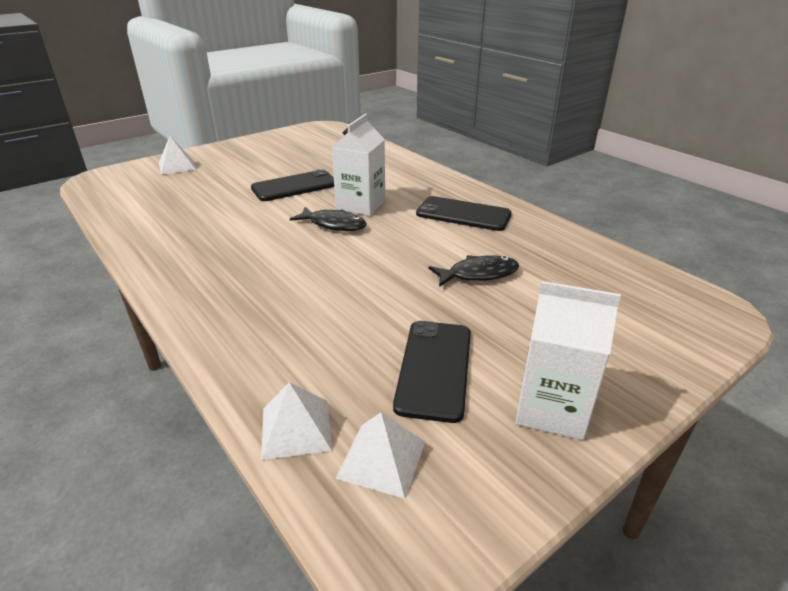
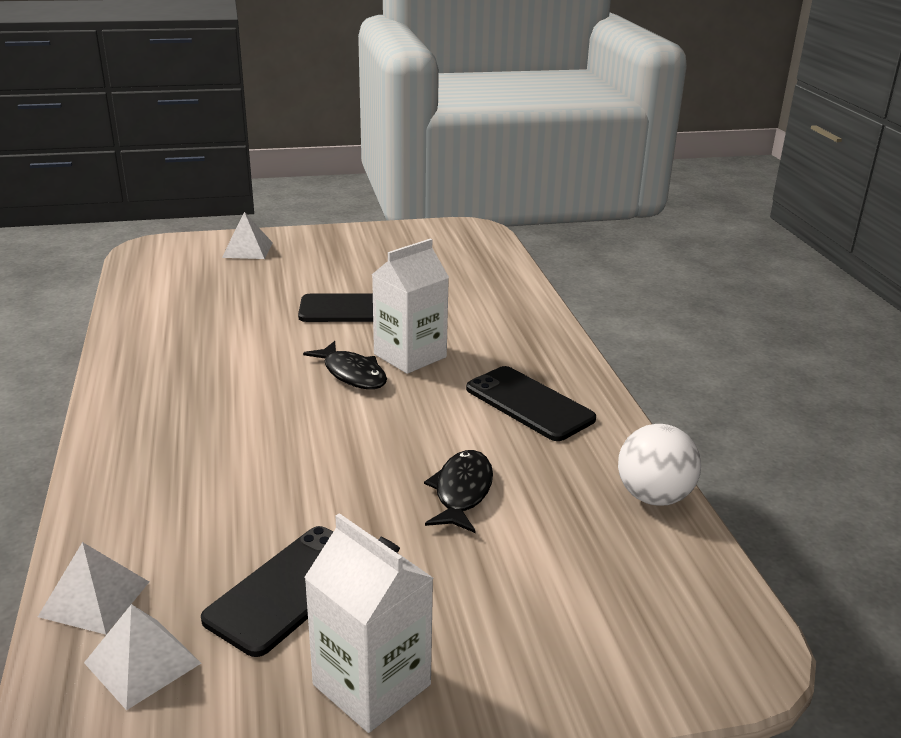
camera: 25 degrees right, 5 degrees down
black fish [428,255,519,287] -> black fish turned 90 degrees counterclockwise [424,450,493,533]
none -> white ball [618,424,701,506]

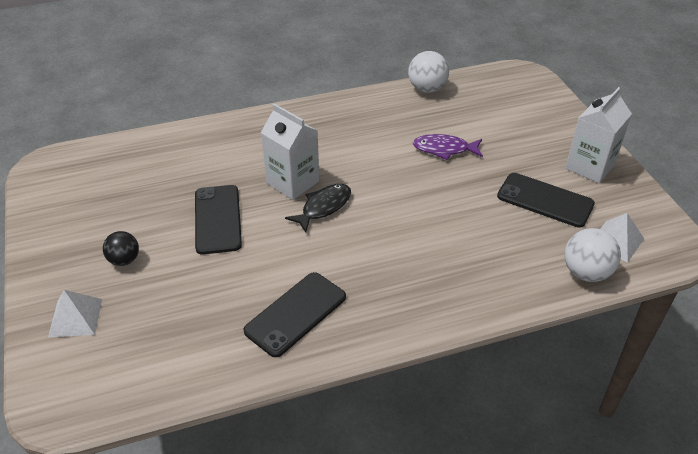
camera: 95 degrees left, 15 degrees up
white pyramid [38,542,149,635] -> white ball [565,228,621,282]
black fish [424,450,493,533] -> purple fish [413,134,483,160]
black phone [466,366,596,441] -> black phone moved to [243,272,346,357]
none -> black ball [103,231,139,266]

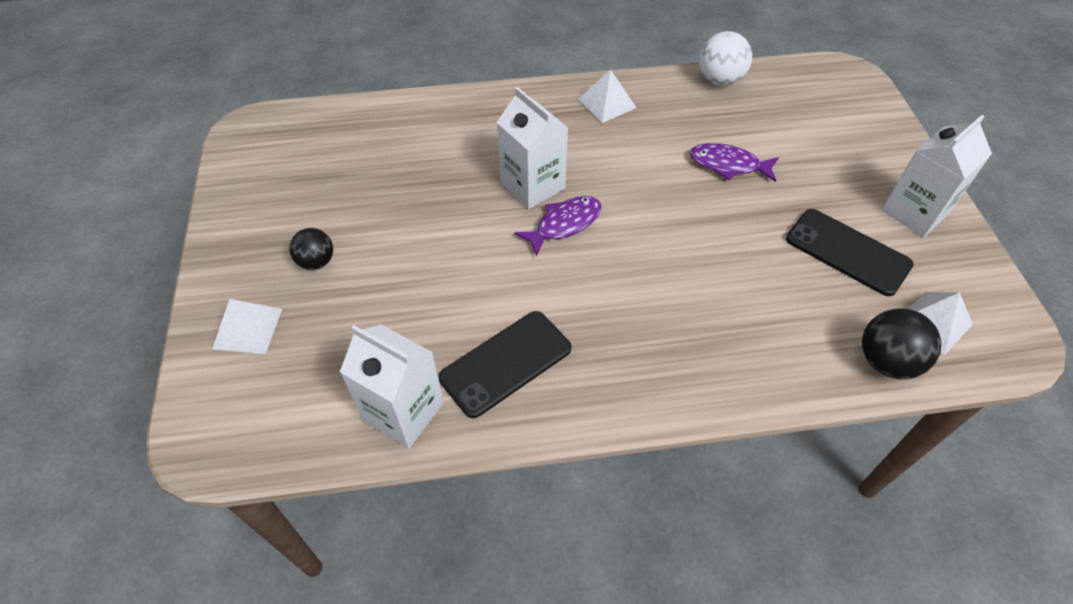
camera: 10 degrees right, 10 degrees up
black phone [195,185,242,255] -> none
black fish [285,184,351,232] -> purple fish [514,196,601,257]
white ball [565,228,621,282] -> black ball [862,308,941,379]
none -> white carton [340,324,444,448]
none -> white pyramid [578,69,636,123]

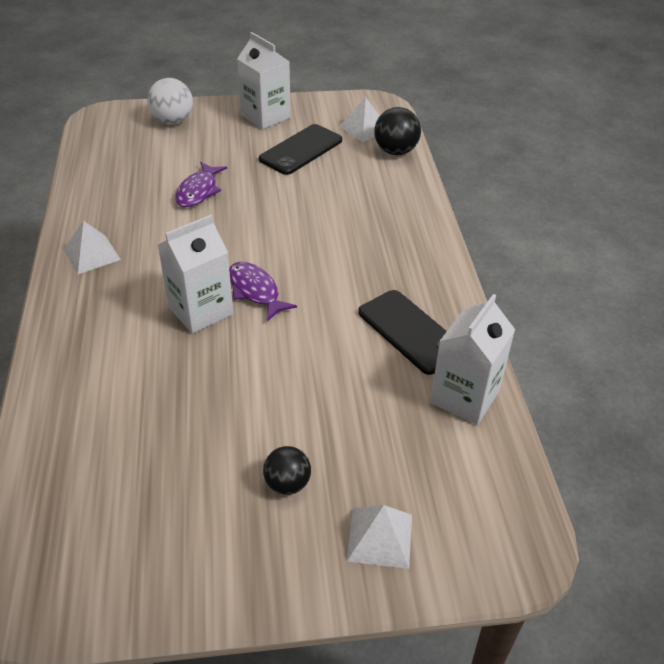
camera: 90 degrees left, 10 degrees down
white ball [699,31,752,86] -> white ball moved to [147,78,193,124]

